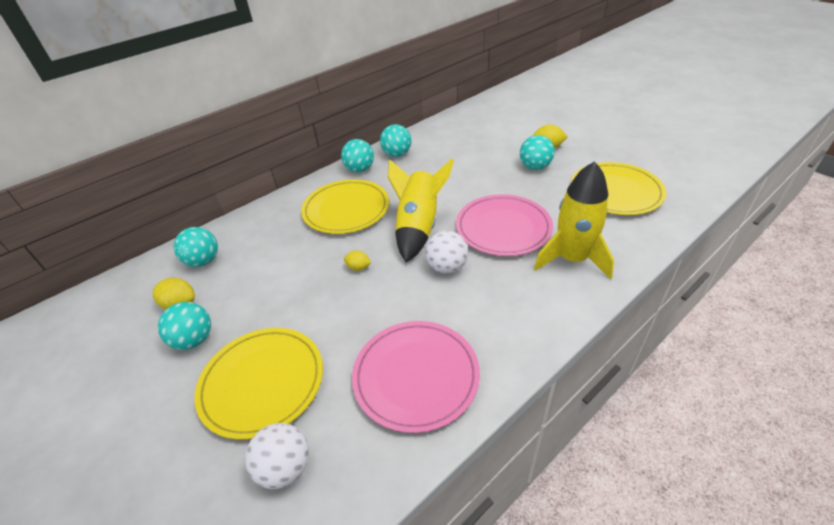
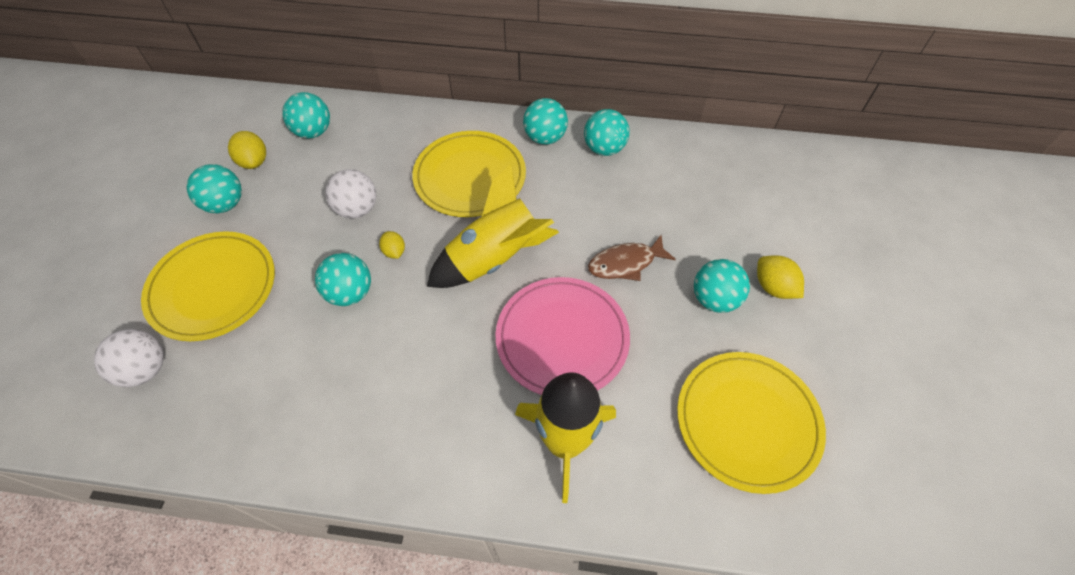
camera: 45 degrees right, 15 degrees up
pink plate [352,321,480,433] -> none
white ball [425,231,468,274] -> white ball moved to [325,169,376,219]
none -> turquoise ball [315,253,371,306]
none -> brown fish [588,235,676,281]

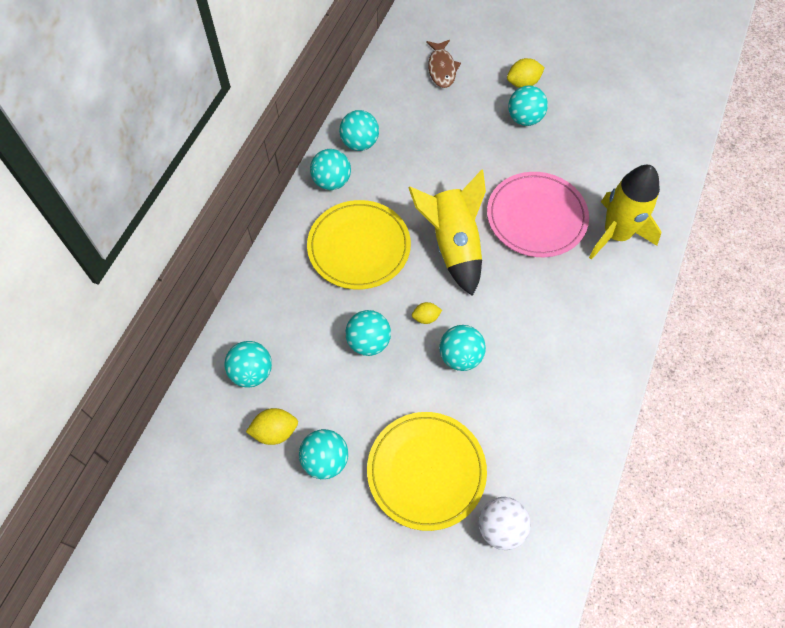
camera: 75 degrees left, 5 degrees up
white ball [325,169,376,219] -> turquoise ball [345,310,391,356]
brown fish [588,235,676,281] -> brown fish moved to [426,40,461,88]
yellow plate [677,352,826,494] -> none

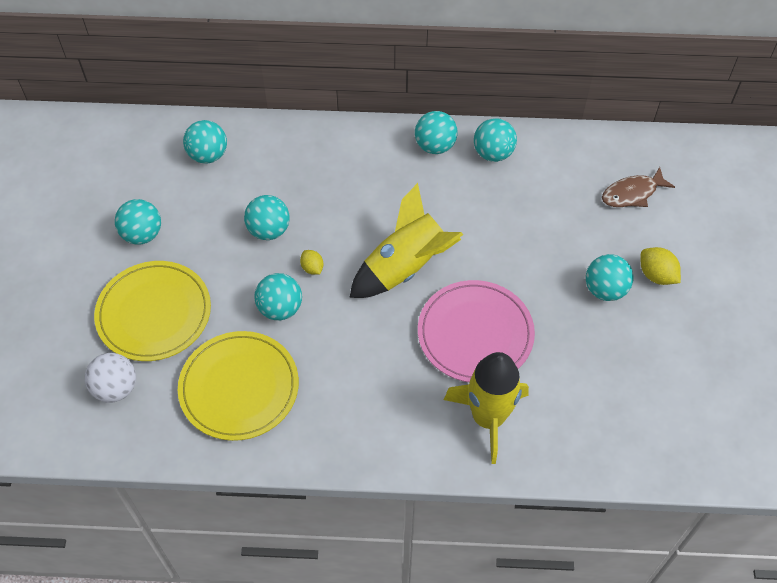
camera: 70 degrees right, 5 degrees down
yellow lemon [246,408,298,445] -> none
yellow plate [307,200,411,290] -> yellow plate moved to [178,331,299,441]

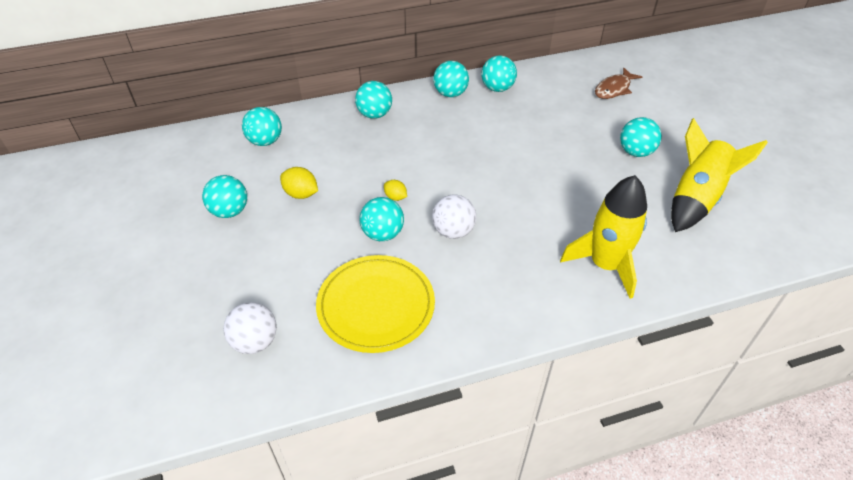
camera: 20 degrees left, 10 degrees down
yellow plate [94,261,211,361] -> none
turquoise ball [244,195,290,240] -> turquoise ball moved to [355,81,392,119]
yellow rocket [349,183,463,298] -> yellow rocket moved to [671,118,768,232]
pink plate [418,280,535,382] -> none
yellow lemon [641,247,681,285] -> yellow lemon moved to [280,167,318,199]
none -> white ball [432,195,476,239]

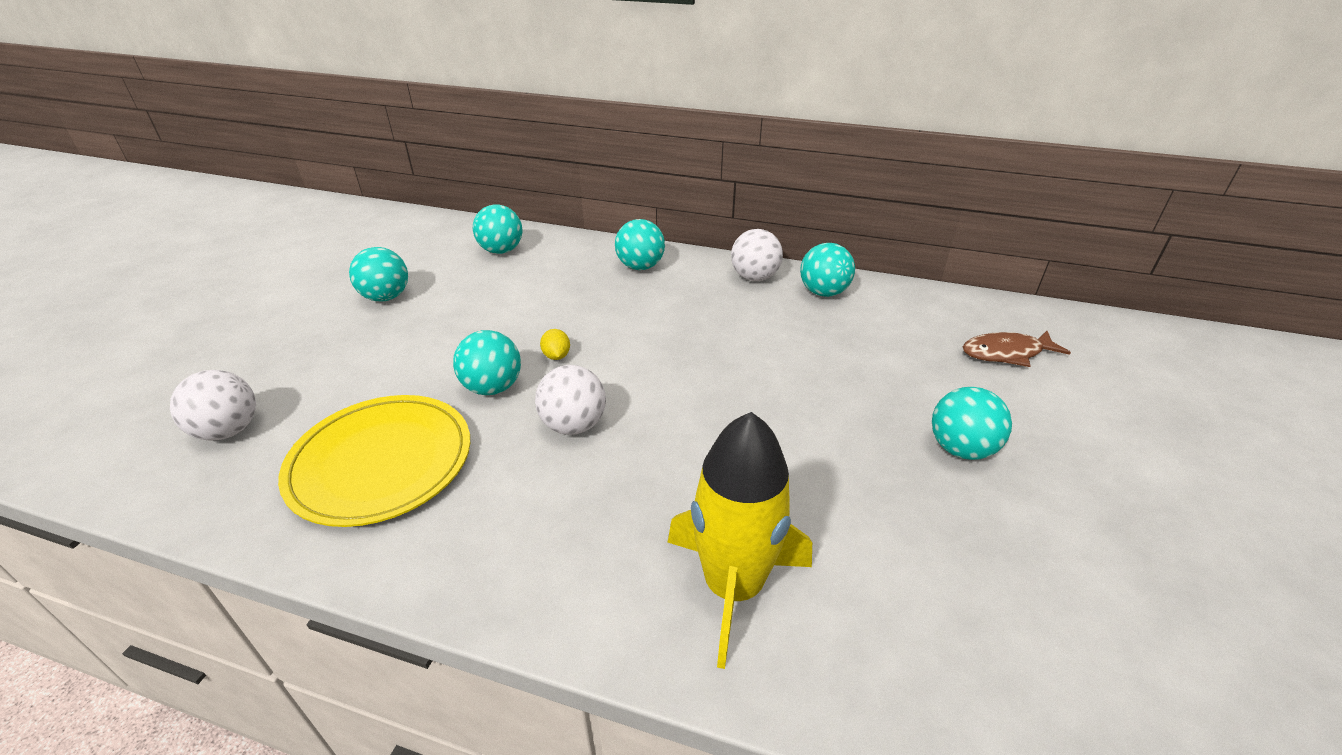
camera: 35 degrees right, 10 degrees down
yellow lemon [280,167,318,199] -> none
turquoise ball [433,61,469,97] -> white ball [731,229,783,281]
yellow rocket [671,118,768,232] -> none

